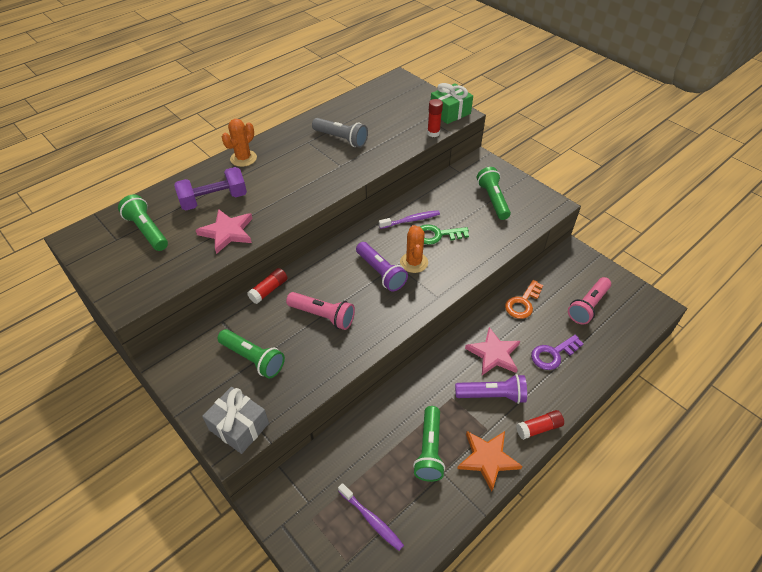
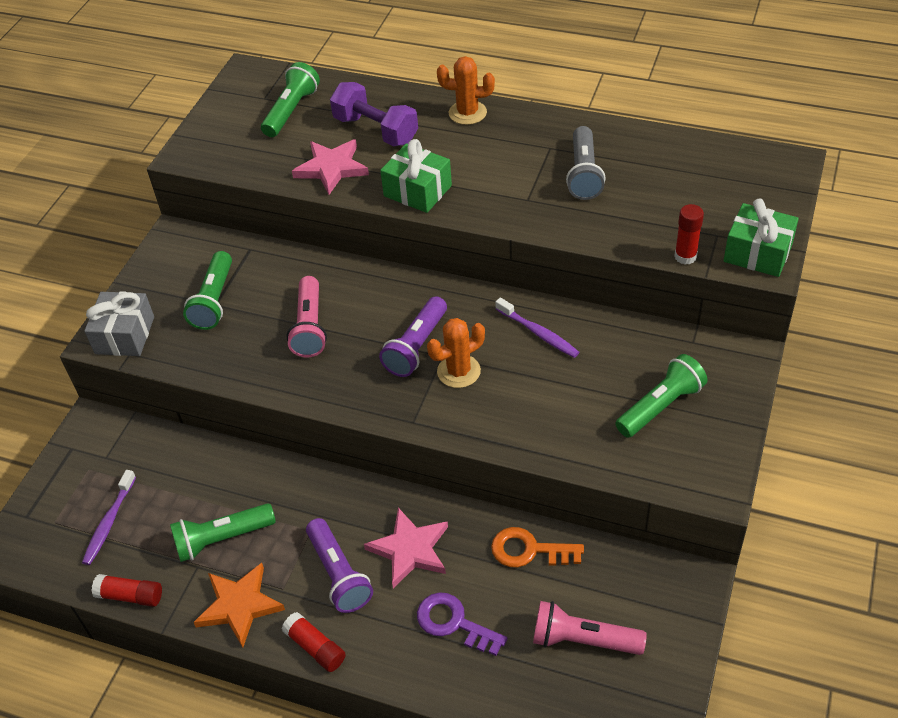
camera: 65 degrees right, 0 degrees up
red glue stick [247,268,288,304] -> red glue stick moved to [91,574,162,607]
green key [420,224,469,245] -> none
none -> green gift [380,139,452,213]

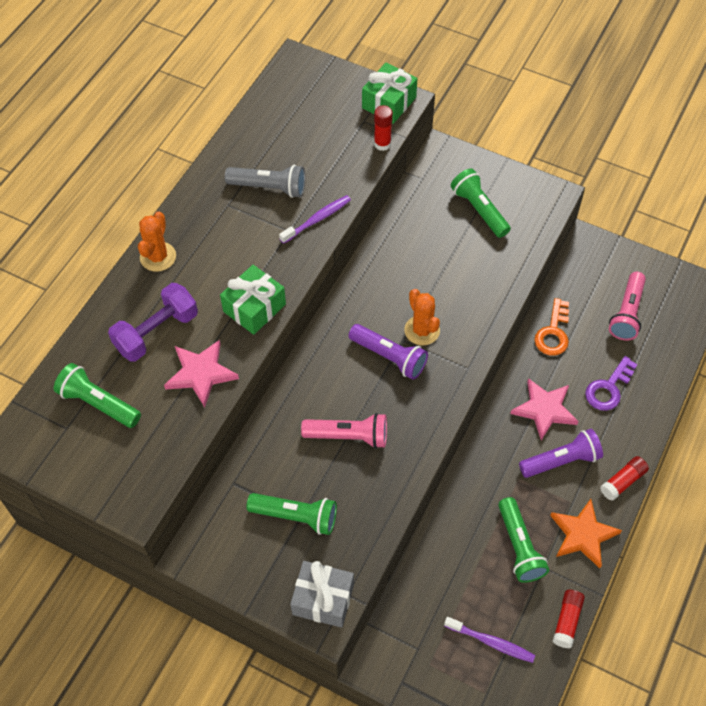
camera: 85 degrees left, 10 degrees up
purple toothbrush [495,297,579,358] -> purple toothbrush moved to [279,195,351,244]

